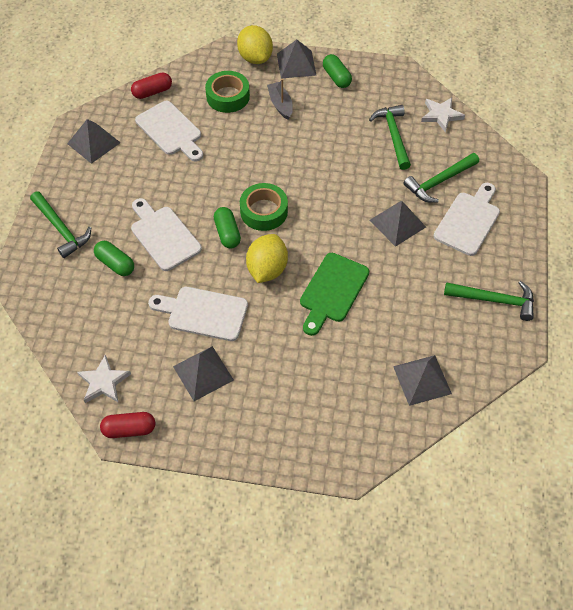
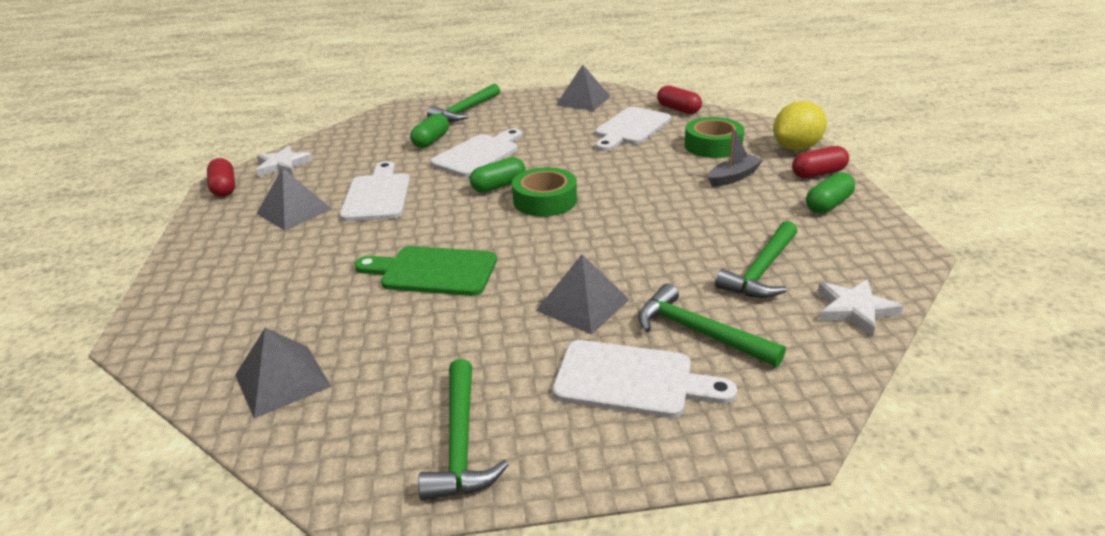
camera: 75 degrees right, 25 degrees down
yellow lemon [246,234,288,283] -> none
grey pyramid [277,39,316,79] -> red capsule [792,146,849,178]
green hammer [369,105,411,170] -> green hammer turned 150 degrees clockwise [715,221,797,298]

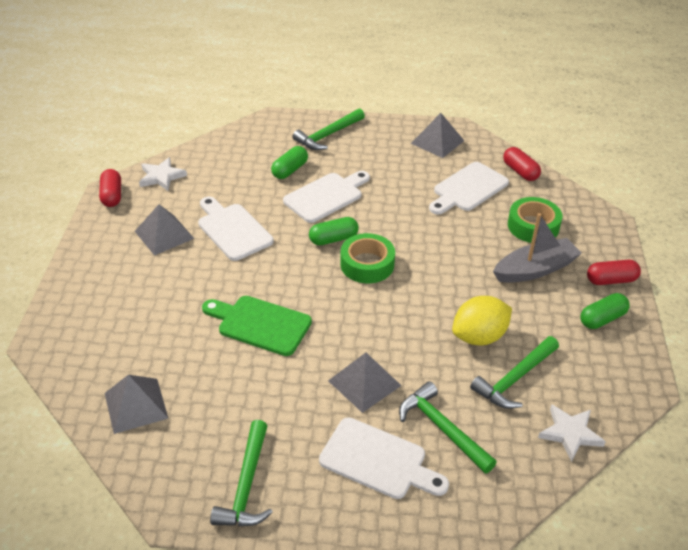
camera: 10 degrees right, 10 degrees up
white cutting board [340,161,410,222] -> white cutting board turned 45 degrees counterclockwise [198,197,274,261]
grey boat [708,128,763,187] -> grey boat [493,213,582,283], size x1.56
yellow lemon [773,101,827,151] -> yellow lemon moved to [452,296,512,345]

